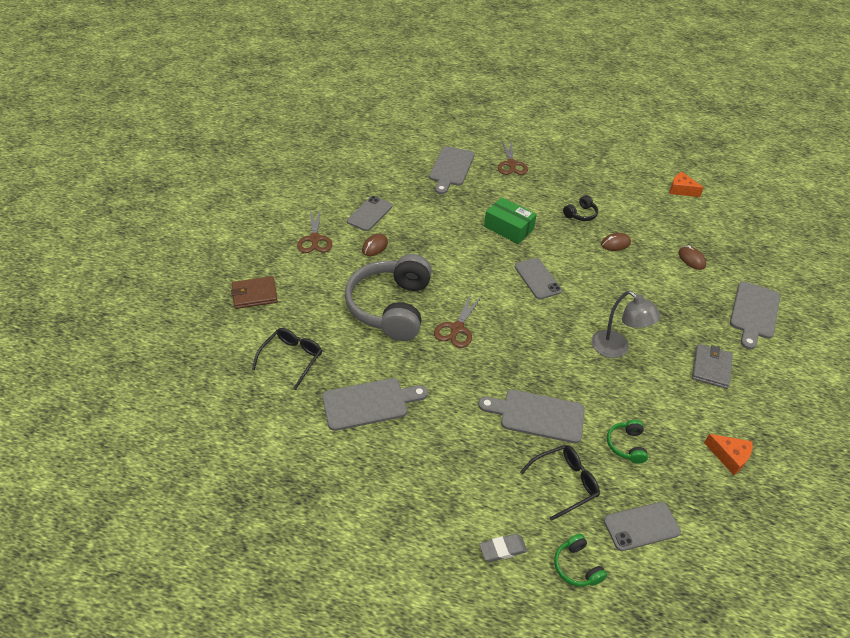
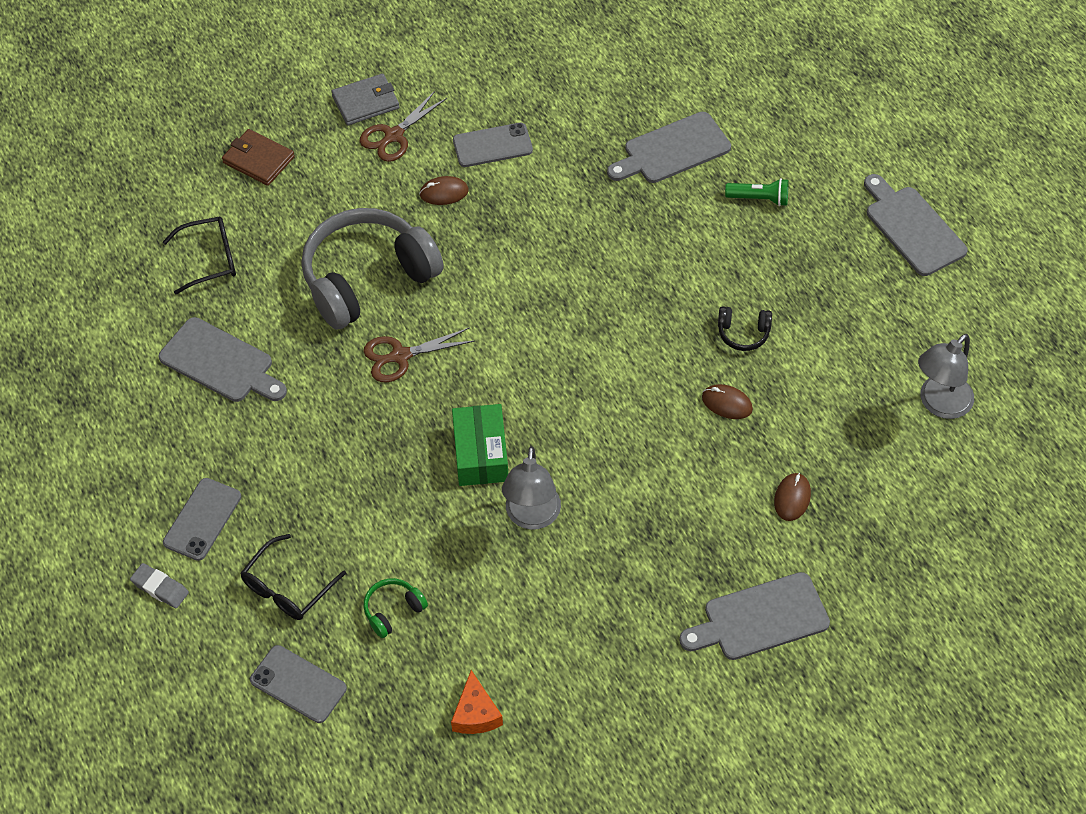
camera: 50 degrees right, 10 degrees up
grey cutting board [478,390,585,443] -> grey cutting board moved to [864,174,968,276]
green box [484,197,537,244] -> green box moved to [452,404,508,486]
brown scissors [498,140,528,175] -> green flashlight [725,178,789,206]
grey phone [515,258,562,299] -> grey phone moved to [163,478,241,561]
black glasses [520,445,600,521] -> black glasses turned 105 degrees clockwise [241,534,346,620]
green headphones [554,534,607,587] -> none
orange cheese [670,172,704,197] -> grey lamp [918,334,974,419]
grey wallet [692,344,733,389] -> grey wallet moved to [331,73,399,125]

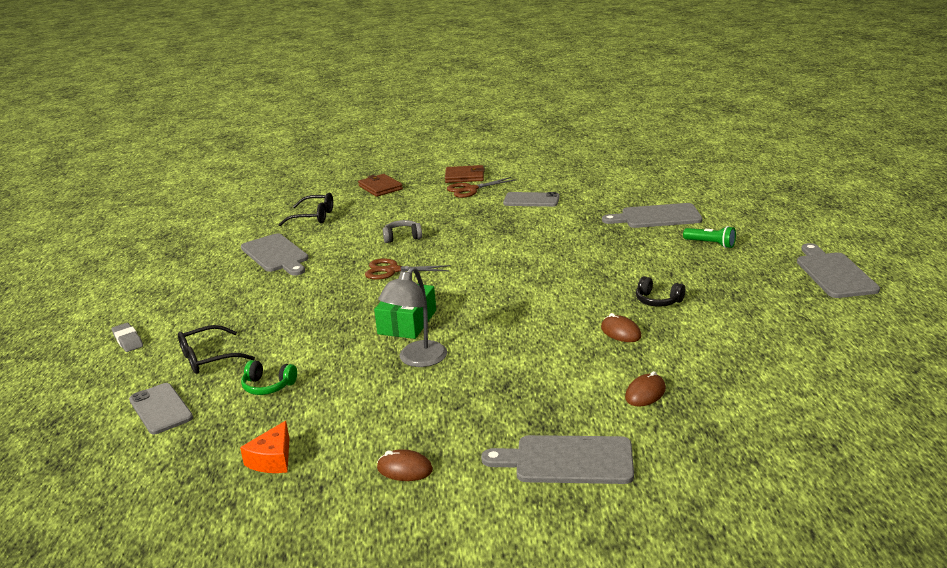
camera: 25 degrees right, 30 degrees down
grey phone [163,478,241,561] -> none
grey headphones [301,208,444,330] -> grey headphones [383,220,422,243], size x0.41
grey wallet [331,73,399,125] -> brown wallet [445,165,484,183]
green headphones [364,578,428,638] -> green headphones turned 150 degrees counterclockwise [241,360,297,395]
brown mouse [419,176,469,205] -> brown mouse moved to [377,449,433,481]
grey lamp [918,334,974,419] -> none

